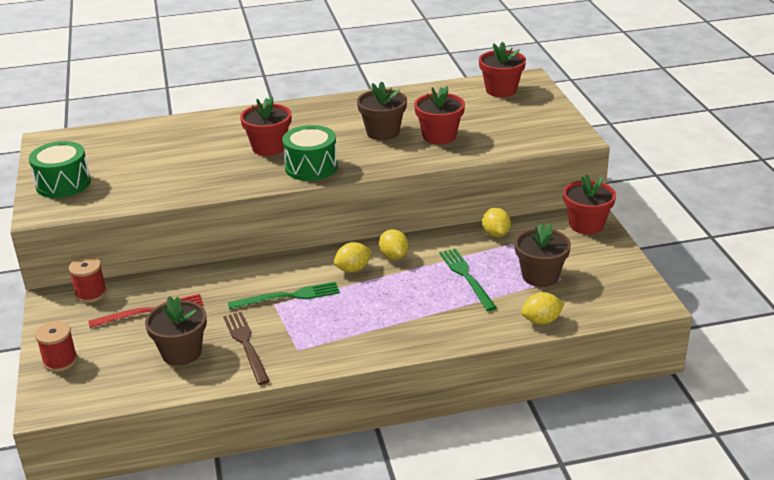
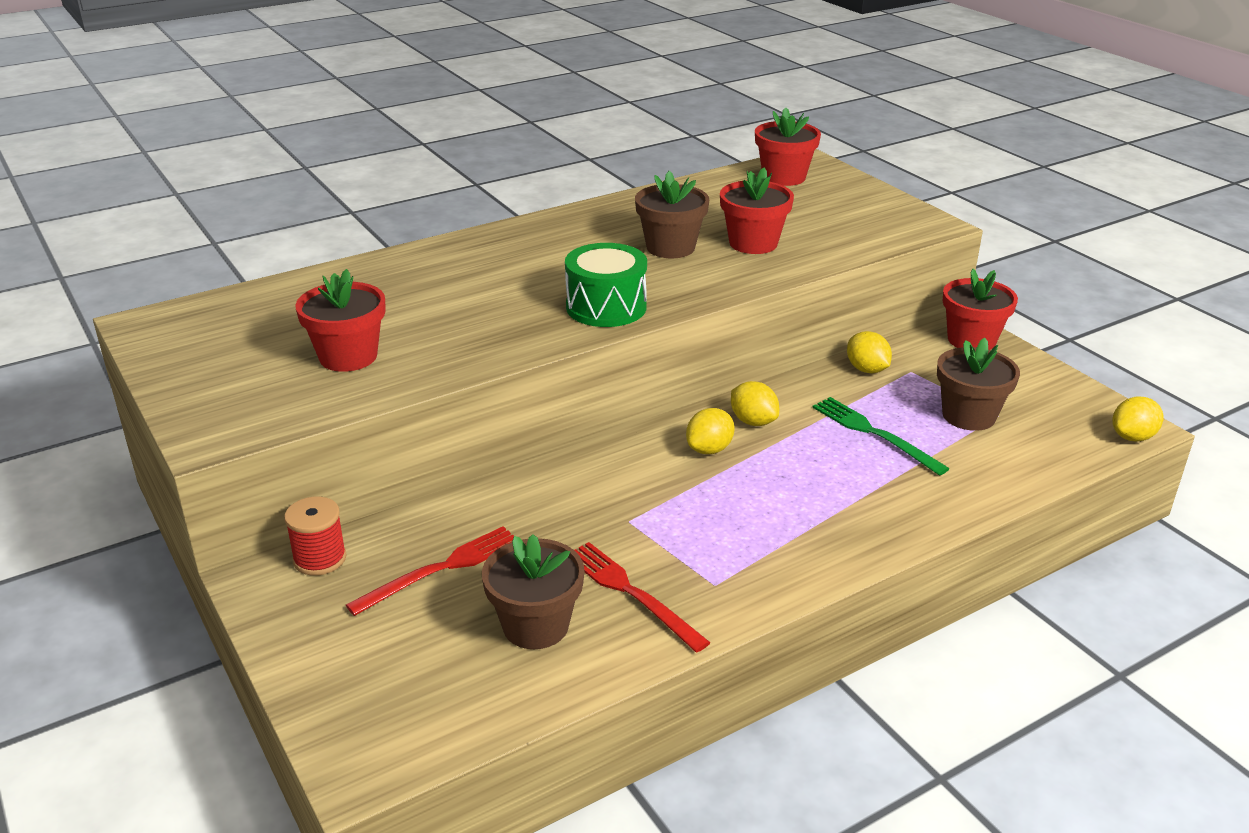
camera: 20 degrees left, 0 degrees up
green drum [29,141,91,198] -> none
red spool [35,321,77,372] -> none
brown fork [223,312,270,385] -> red fork [575,542,711,653]
green fork [228,282,340,309] -> none
red flower pot [240,96,292,156] -> red flower pot moved to [296,269,385,372]
yellow lemon [521,292,565,325] -> yellow lemon moved to [1112,396,1164,442]

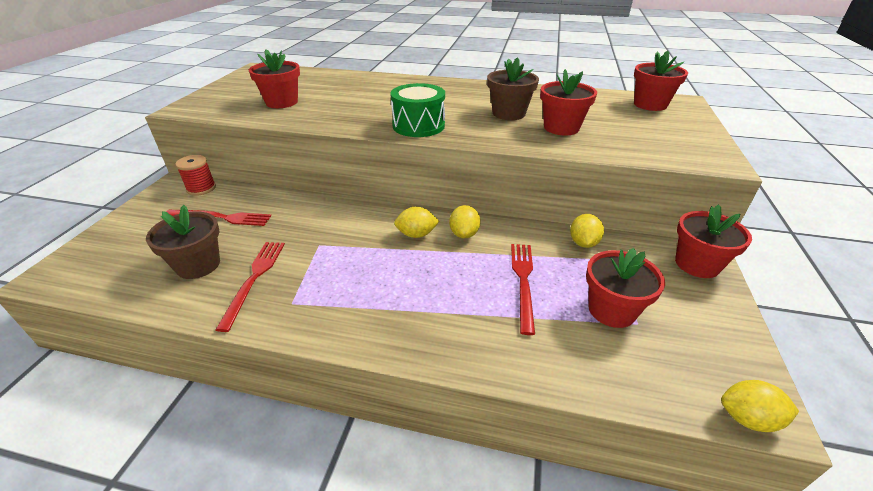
camera: 45 degrees right, 5 degrees up
green fork [812,397,950,476] -> red fork [511,244,535,335]
brown flower pot [937,338,1020,431] -> red flower pot [586,248,665,328]

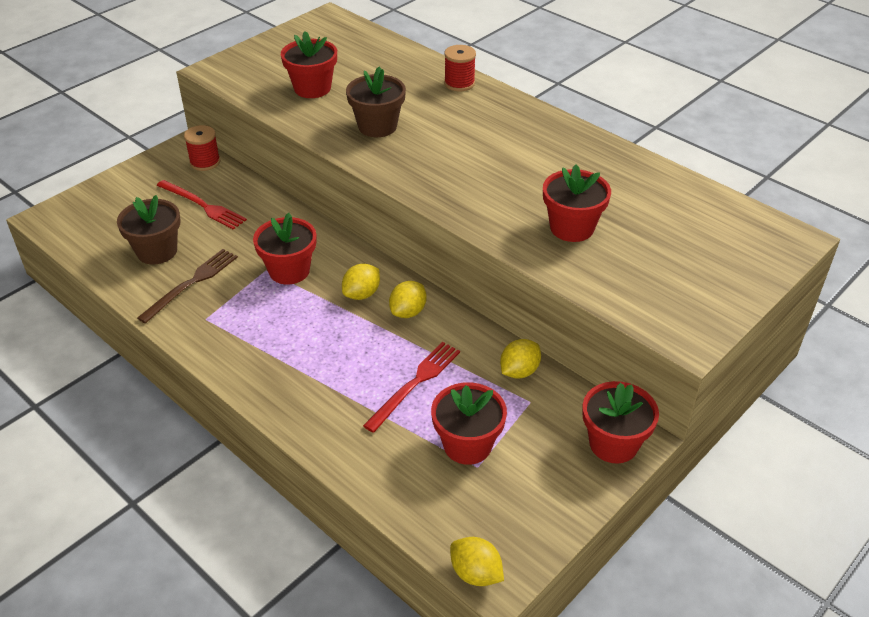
camera: 30 degrees right, 5 degrees up
red fork [216,242,285,332] -> brown fork [137,249,238,324]
green drum [390,83,445,137] -> none
yellow lemon [394,207,440,238] -> yellow lemon turned 75 degrees counterclockwise [342,264,380,300]
brown flower pot [487,57,539,120] -> brown flower pot moved to [346,67,406,137]
red flower pot [634,51,688,111] -> red flower pot moved to [253,213,316,285]
none -> red spool [444,45,476,91]

